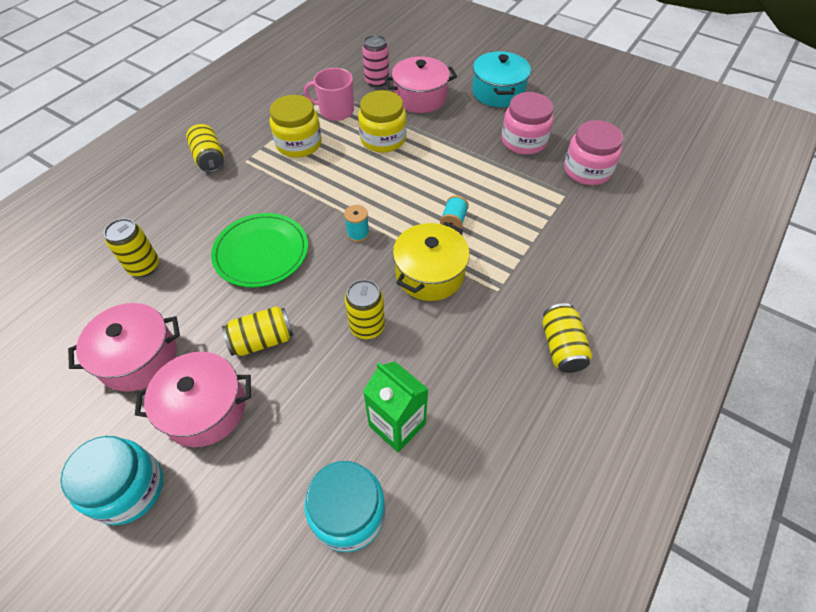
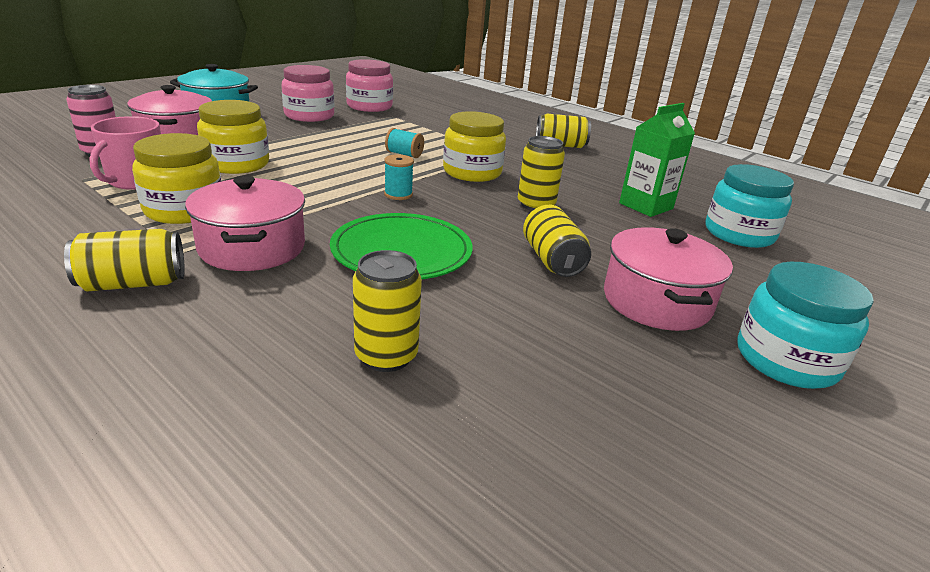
camera: 85 degrees left, 25 degrees down
pink pot [68,303,180,392] -> pink pot moved to [185,175,305,271]
yellow pot [393,222,470,301] -> yellow jar [443,111,506,182]

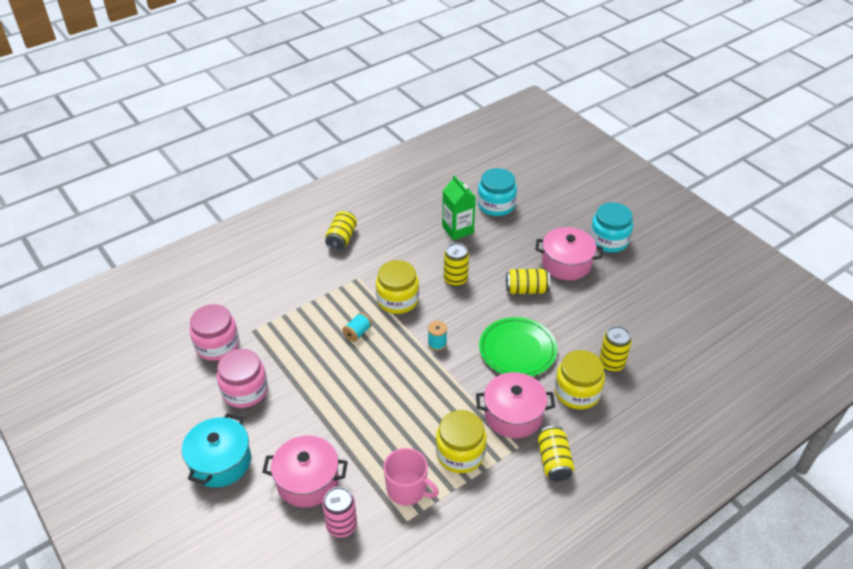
camera: 75 degrees left, 15 degrees up
yellow jar [197,100,269,174] -> yellow jar moved to [555,350,605,409]

